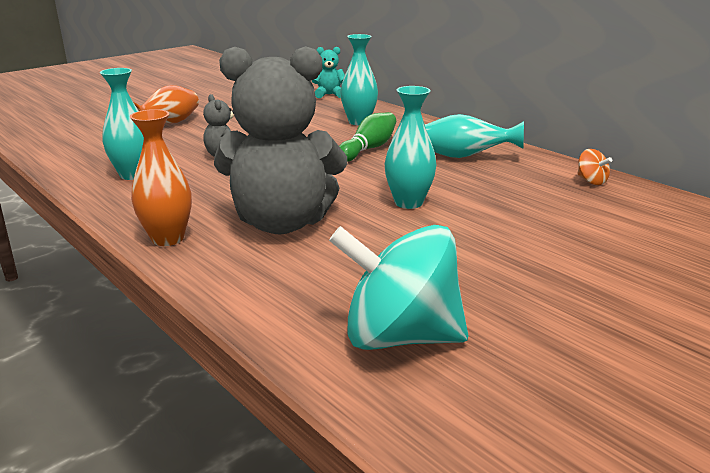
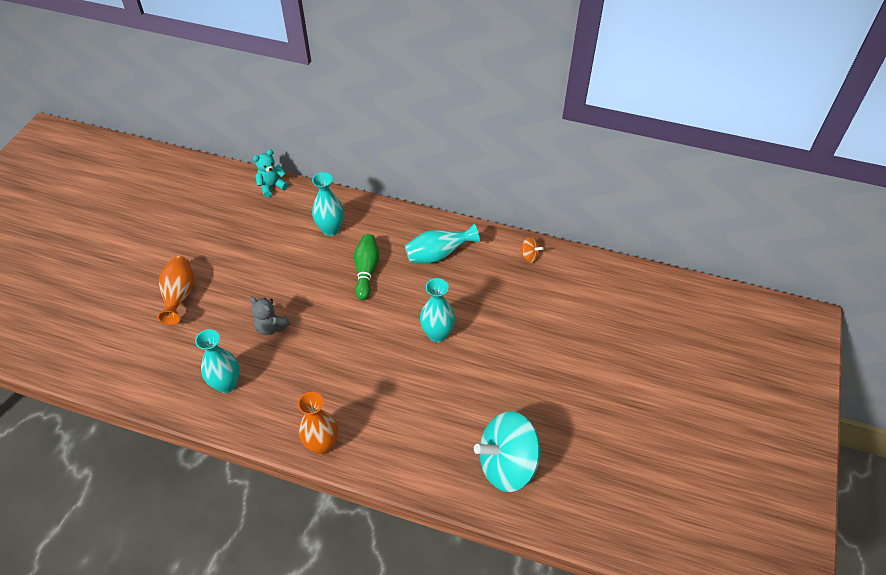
camera: 30 degrees left, 25 degrees up
grey teddy bear [214,46,347,234] -> none

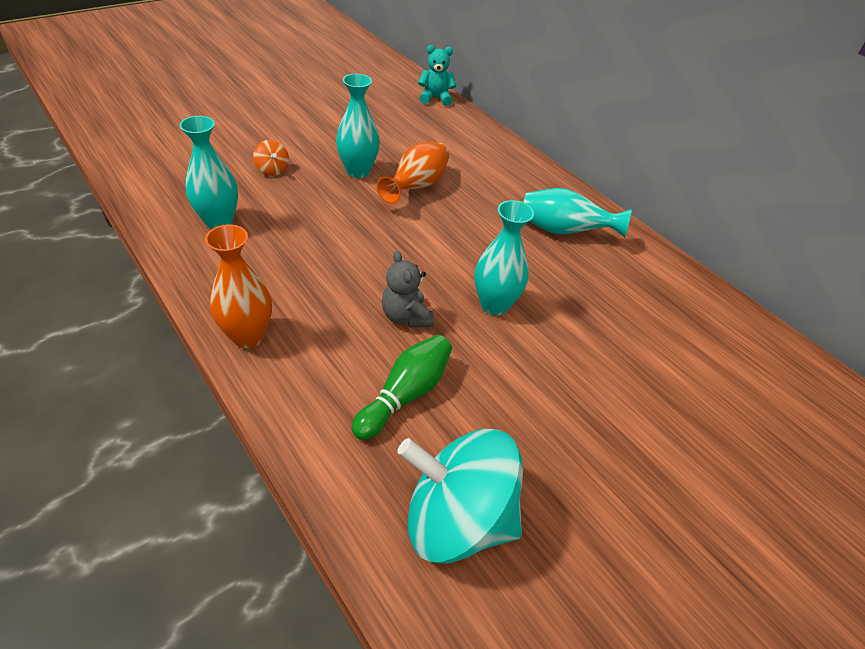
camera: 30 degrees right, 5 degrees down
orange vase [158,256,194,325] -> orange vase moved to [376,142,449,204]
grey teddy bear [250,297,291,335] -> grey teddy bear moved to [382,251,434,328]
turquoise vase [312,172,344,236] -> turquoise vase moved to [336,74,380,178]
green bowling pin [354,234,379,300] -> green bowling pin moved to [352,335,452,440]
orange spinning top [519,237,544,263] -> orange spinning top moved to [253,140,289,176]

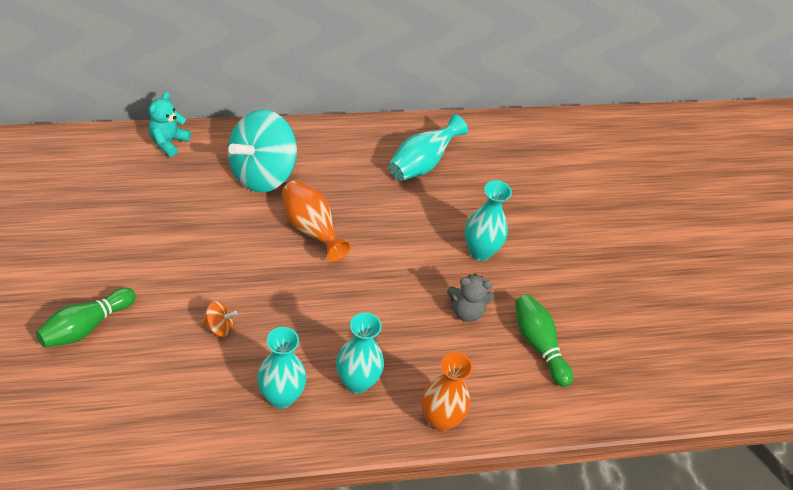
camera: 65 degrees left, 5 degrees up
turquoise vase [336,74,380,178] -> turquoise vase moved to [336,312,384,394]
turquoise spinning top [397,429,523,563] -> turquoise spinning top moved to [228,110,297,193]
none -> green bowling pin [36,288,136,347]

